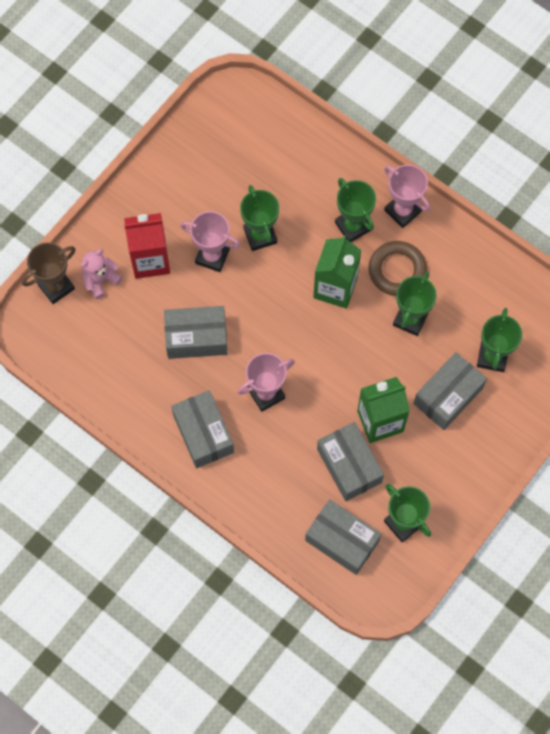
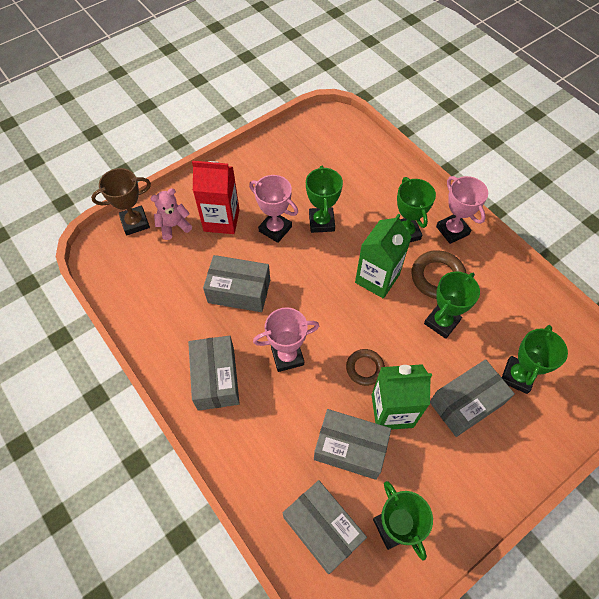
camera: 15 degrees right, 10 degrees down
grey box [317,422,384,501] -> grey box turned 60 degrees counterclockwise [314,409,391,480]
none -> brown ring [346,349,385,386]

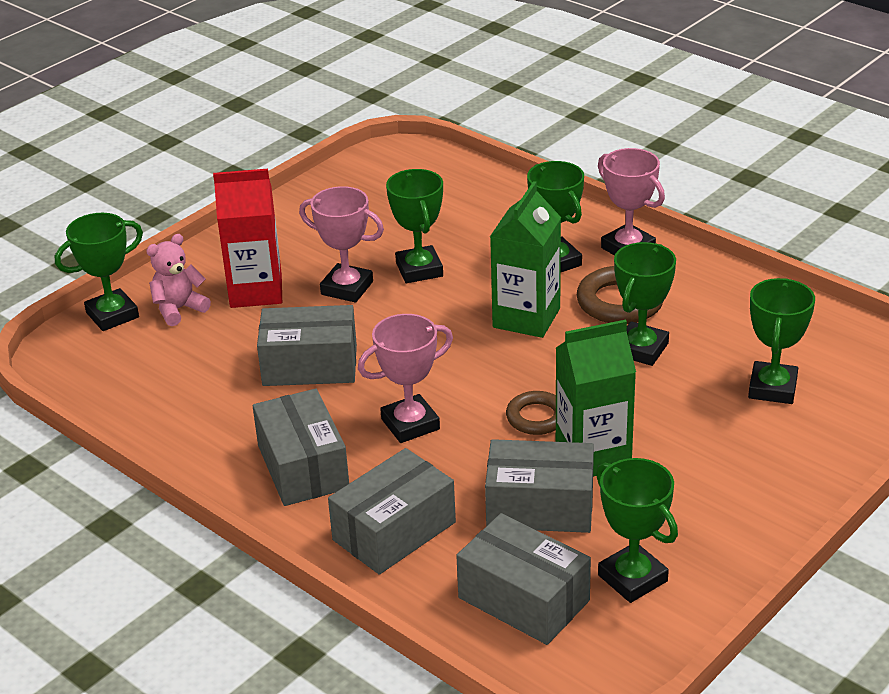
camera: 10 degrees left, 25 degrees down
brown trophy [91,168,151,235] -> green trophy [55,213,143,331]
grey box [430,359,515,437] -> grey box moved to [328,448,456,575]

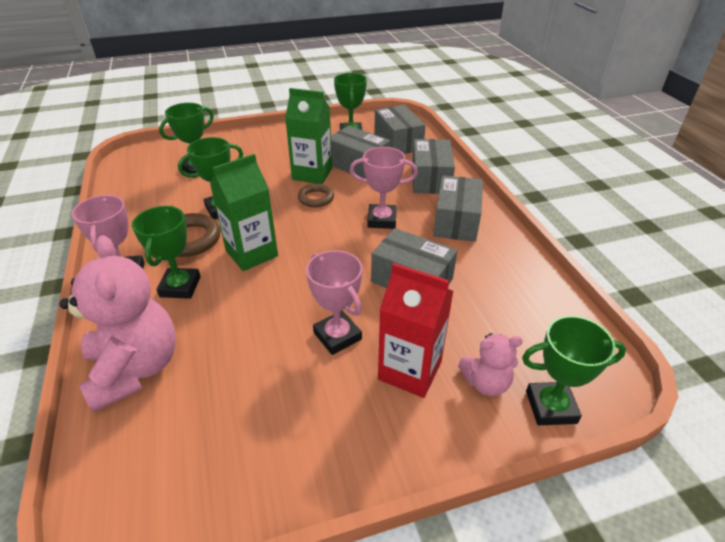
camera: 150 degrees left, 5 degrees up
grey box [328,448,456,575] -> grey box turned 75 degrees counterclockwise [412,139,455,194]
green trophy [386,169,443,283] -> none
none -> pink teddy bear [59,235,176,413]

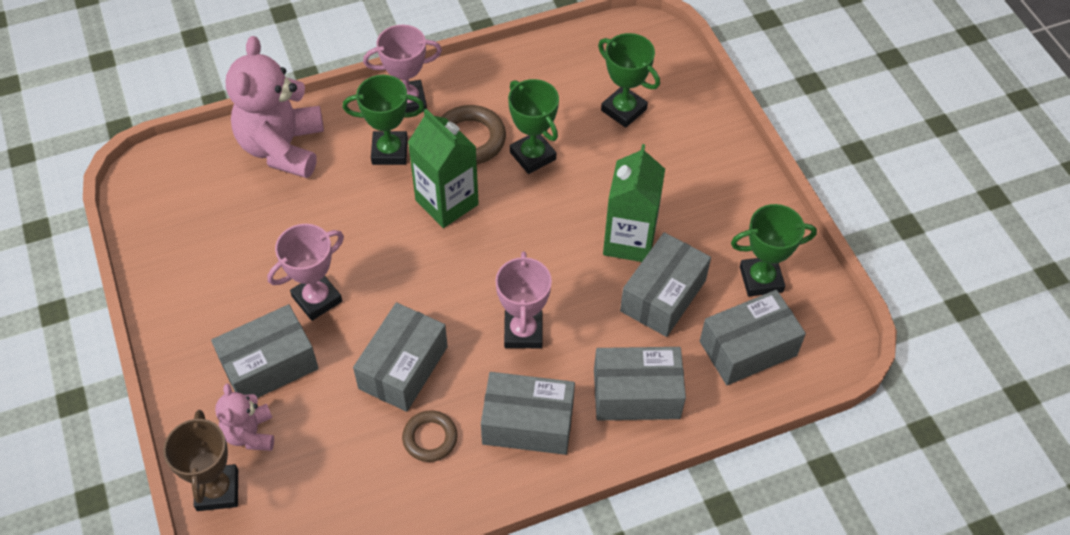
camera: 85 degrees right, 15 degrees up
pink teddy bear [59,235,176,413] -> pink teddy bear turned 120 degrees clockwise [226,36,324,178]
brown ring [298,184,334,207] -> brown ring moved to [402,410,458,462]
red carton [378,263,454,398] -> grey box [211,304,319,398]
green trophy [522,316,626,425] -> brown trophy [163,410,238,511]

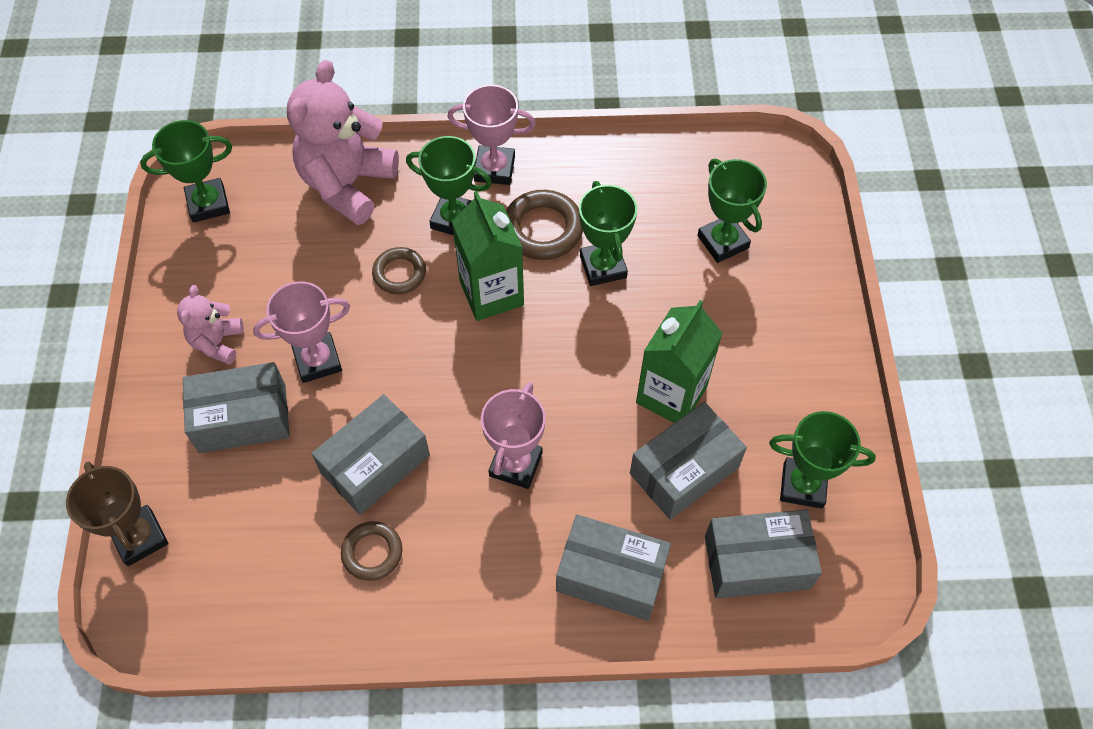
camera: 20 degrees right, 5 degrees up
brown trophy [163,410,238,511] -> brown trophy turned 45 degrees counterclockwise [66,462,168,566]
pink teddy bear [215,383,274,451] -> pink teddy bear moved to [177,285,244,365]
grey box [481,372,575,455] -> none
none -> green trophy [140,120,232,223]
none -> brown ring [372,247,426,294]

